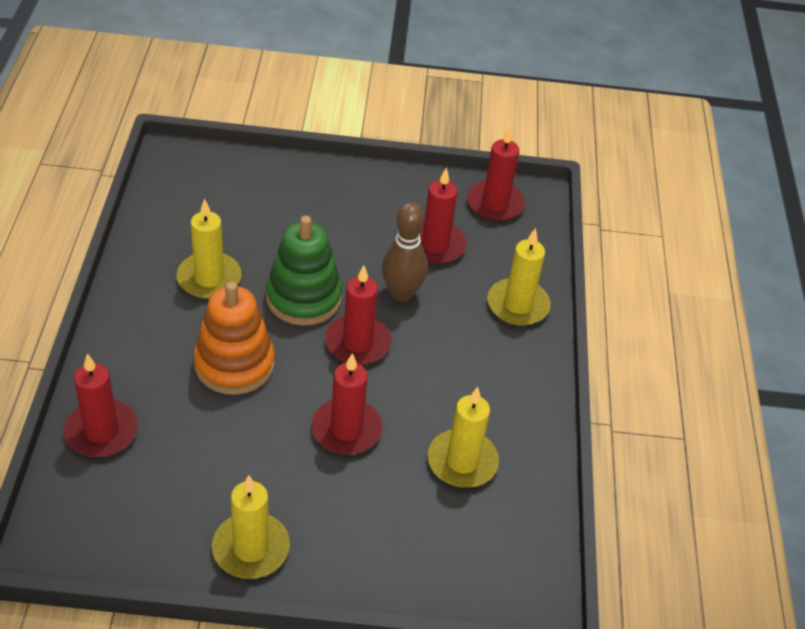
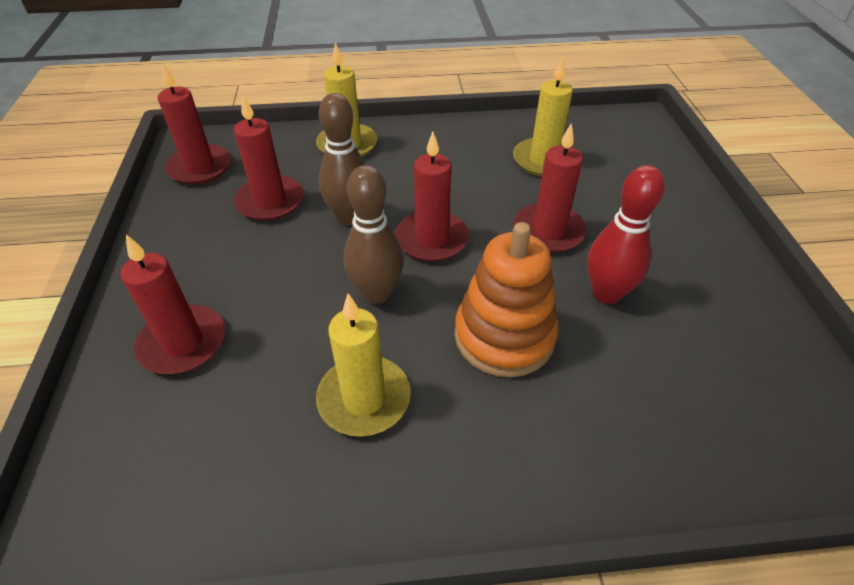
camera: 95 degrees left, 0 degrees up
red candle [64,354,138,457] -> red candle moved to [120,235,225,374]
yellow candle [212,475,290,579] -> none
green stacking toy [266,216,342,326] -> brown bowling pin [343,165,404,304]
none -> red bowling pin [587,165,665,304]

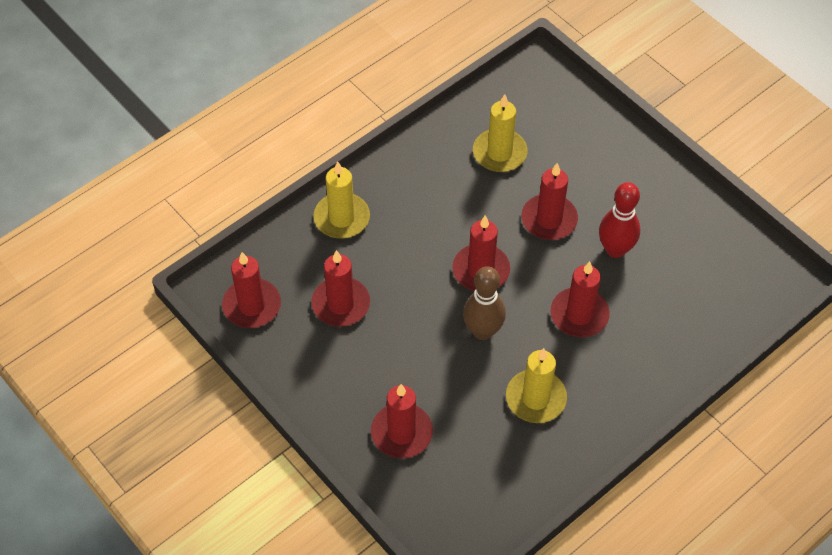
camera: 35 degrees left, 10 degrees up
brown bowling pin [319,93,365,225] -> none
orange stacking toy [455,222,559,377] -> red candle [551,261,610,338]

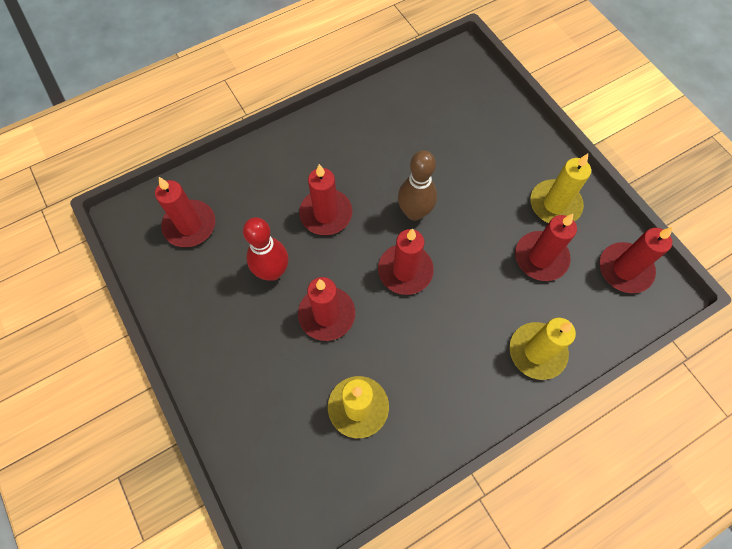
camera: 170 degrees left, 10 degrees up
red candle [371,384,433,459] -> red candle moved to [155,177,215,247]
yellow candle [506,348,567,423] -> yellow candle moved to [530,154,591,223]

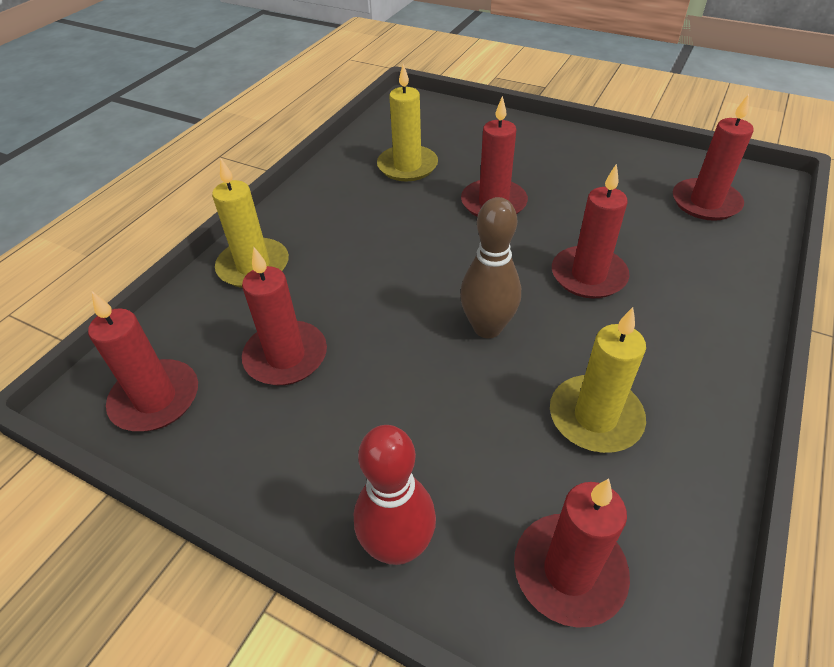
camera: 150 degrees right, 20 degrees down
red bowling pin [243,217,288,281] -> red bowling pin moved to [354,425,436,565]
red candle [378,229,434,295] -> red candle moved to [514,479,630,628]
yellow candle [530,154,591,223] -> yellow candle moved to [550,307,646,453]

